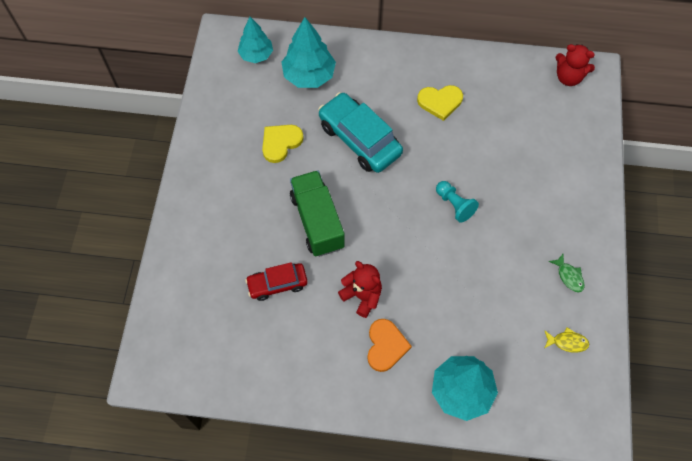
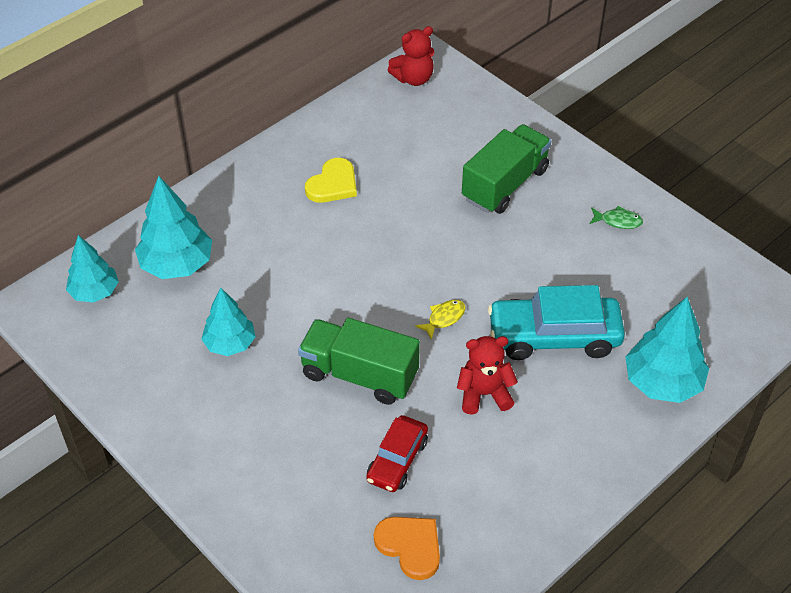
camera: 50 degrees left, 15 degrees down
yellow heart [262,125,304,163] -> turquoise tree [201,288,256,356]
turquoise car [318,92,403,173] -> turquoise car moved to [488,285,625,360]
orange heart [367,319,412,372] -> orange heart moved to [374,517,440,580]
turquoise pawn [436,181,479,223] -> none
yellow fish [544,327,589,353] -> yellow fish moved to [415,300,466,340]
none -> green truck [462,124,551,214]

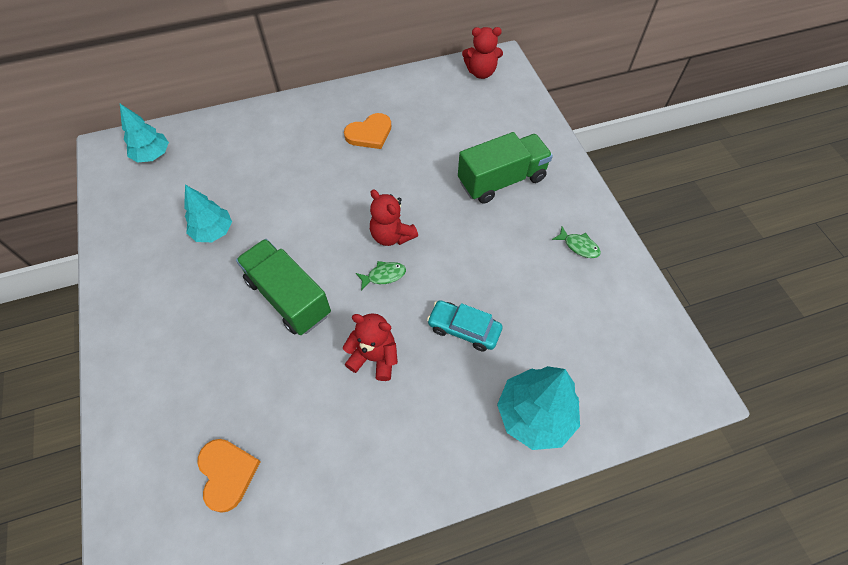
camera: 25 degrees right, 10 degrees up
turquoise tree [135,176,212,279] -> none
yellow heart [305,158,357,203] -> orange heart [344,113,391,149]
red car [366,415,428,492] -> none
yellow fish [415,300,466,340] -> green fish [356,261,406,291]
turquoise car [488,285,625,360] -> turquoise car [427,300,502,352], size x0.59
none -> red teddy bear [370,190,418,246]

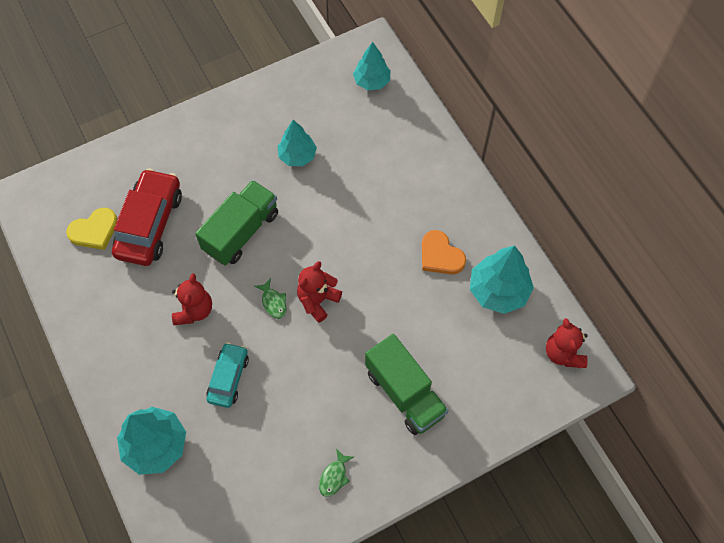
camera: 80 degrees right, 5 degrees up
orange heart [197,439,261,513] -> yellow heart [66,208,117,250]
none -> red car [112,168,182,266]
none -> turquoise tree [470,245,534,314]

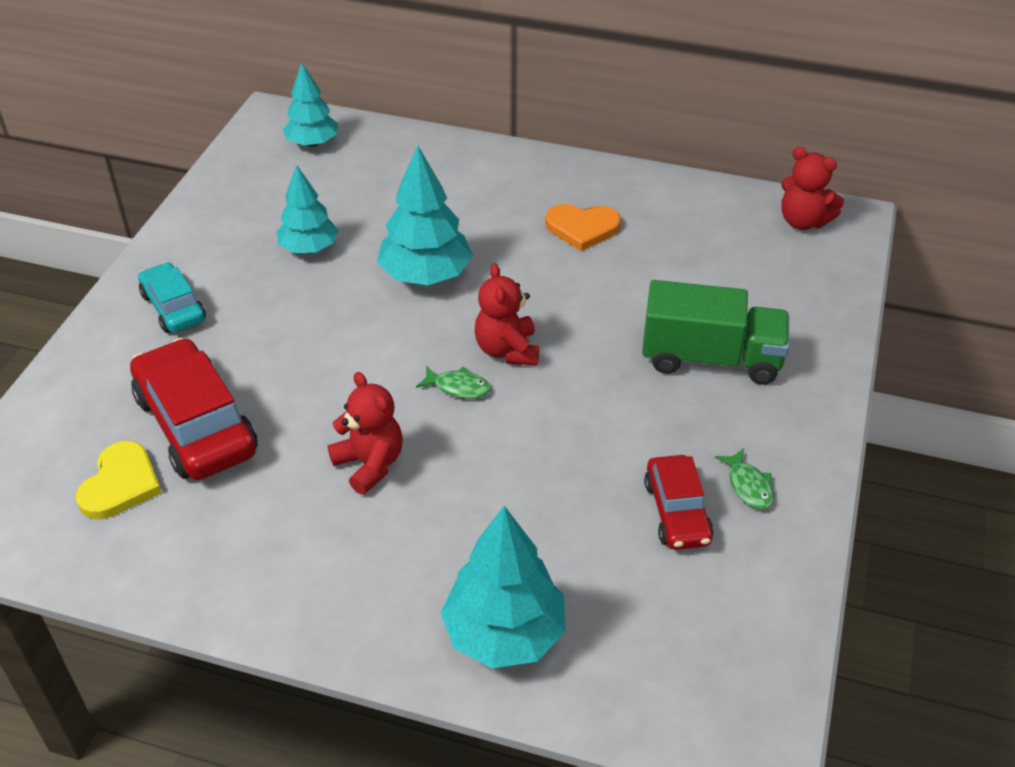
camera: 45 degrees left, 20 degrees down
green truck [195,180,278,265] -> none
turquoise car [207,342,249,408] -> turquoise car moved to [138,262,206,333]
turquoise tree [470,245,534,314] -> turquoise tree moved to [377,145,473,285]
none -> red car [644,455,714,550]

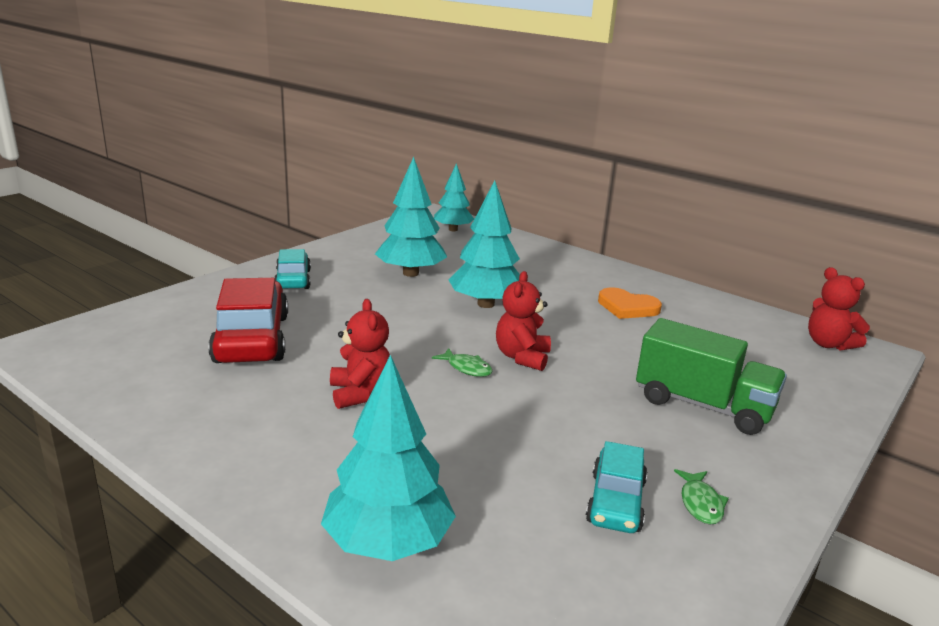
camera: 20 degrees right, 20 degrees down
yellow heart [76,441,162,519] -> none
turquoise tree [277,165,338,253] -> turquoise tree [375,157,447,277], size x1.50
red car [644,455,714,550] -> turquoise car [586,441,647,533]

